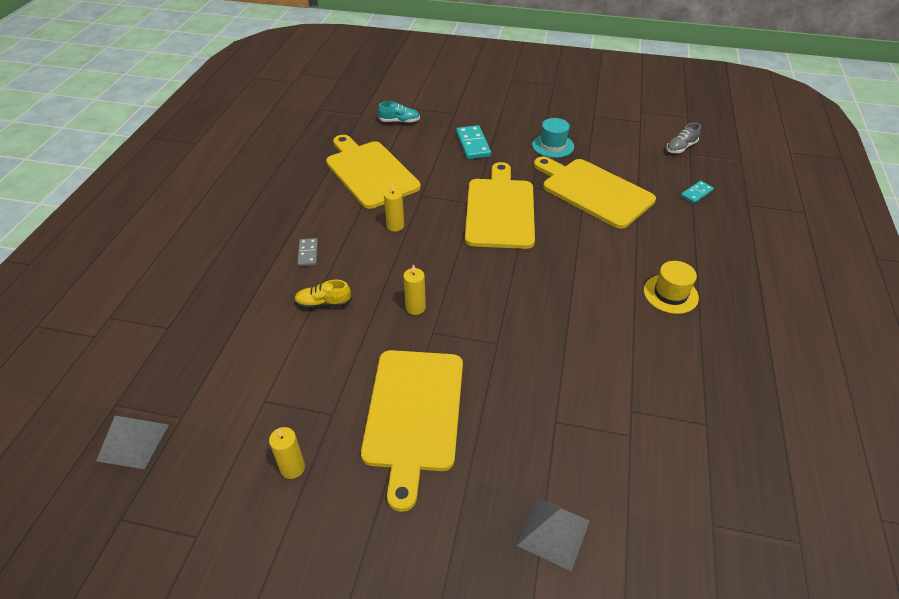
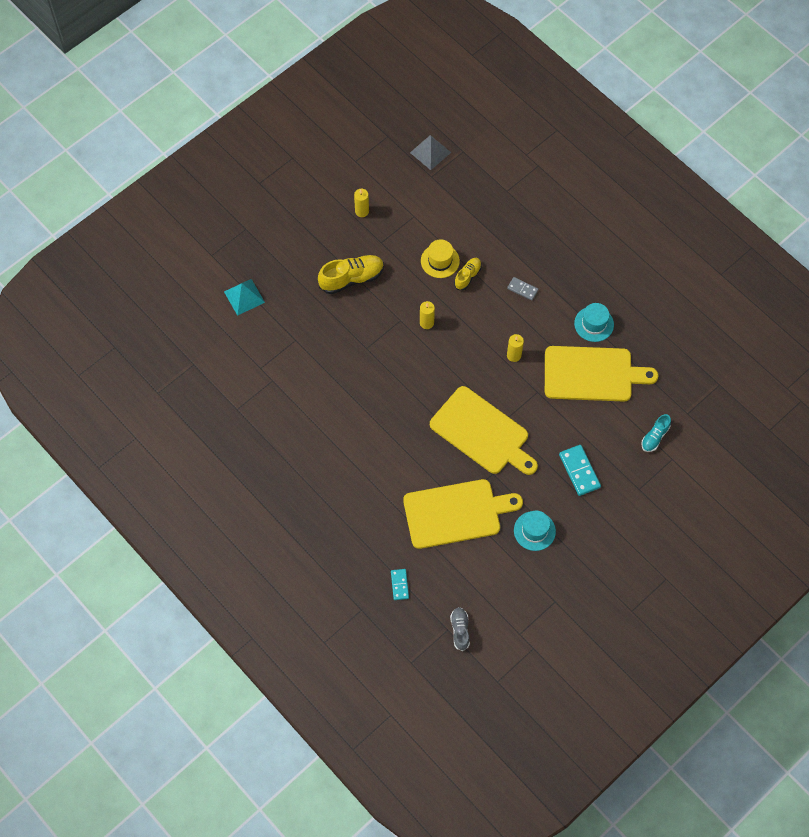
camera: 125 degrees right, 20 degrees up
yellow cutting board [361,350,463,512] -> yellow shoe [318,255,384,294]
turquoise domino [456,125,491,159] -> turquoise domino turned 45 degrees clockwise [559,445,601,496]
grey pyramid [517,497,590,571] -> turquoise pyramid [224,279,265,316]
yellow hat [644,261,699,314] -> yellow hat moved to [421,239,460,278]
none -> turquoise hat [574,303,614,342]

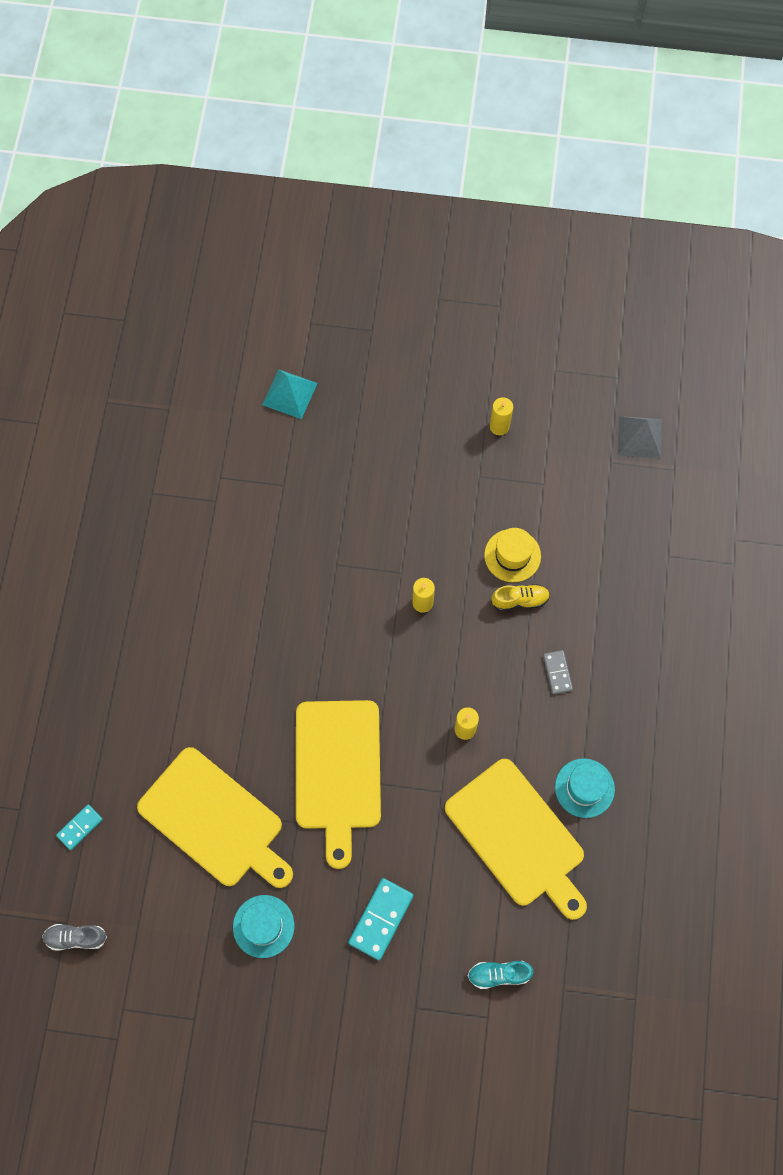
camera: 50 degrees right, 5 degrees up
yellow shoe [318,255,384,294] -> none
grey shoe [450,607,470,651] -> grey shoe turned 135 degrees counterclockwise [42,924,107,951]

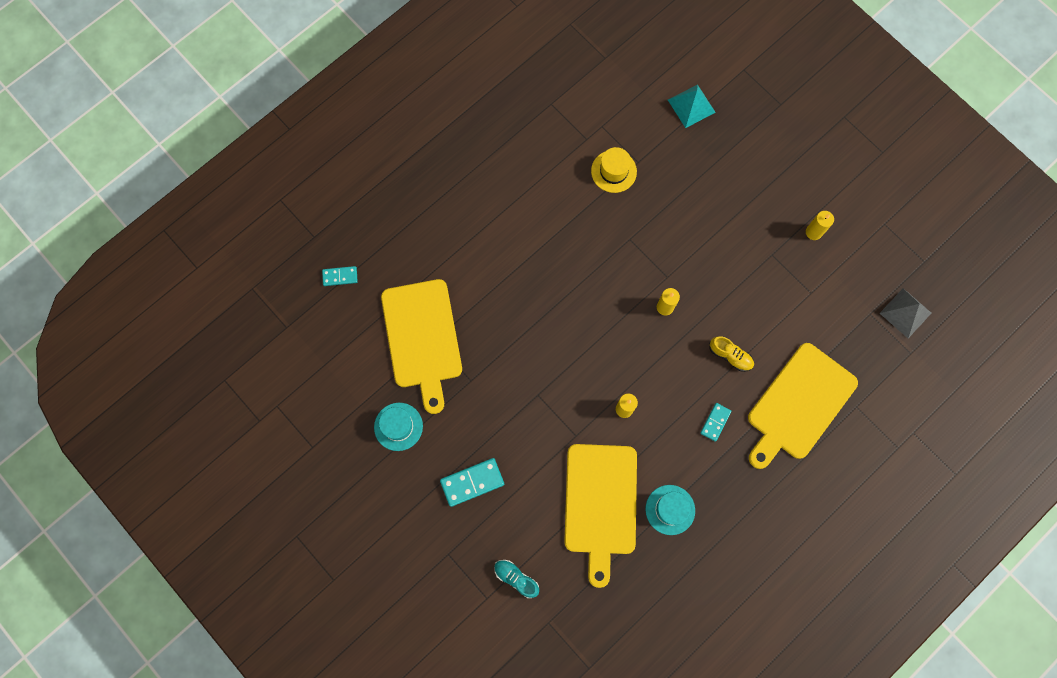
camera: 40 degrees right, 5 degrees up
grey shoe [42,924,107,951] -> none
yellow cutting board [296,700,381,869] -> yellow cutting board moved to [748,343,858,469]
yellow hat [484,528,541,582] -> yellow hat moved to [591,147,637,193]
grey domino [543,650,573,694] -> turquoise domino [700,403,731,442]

